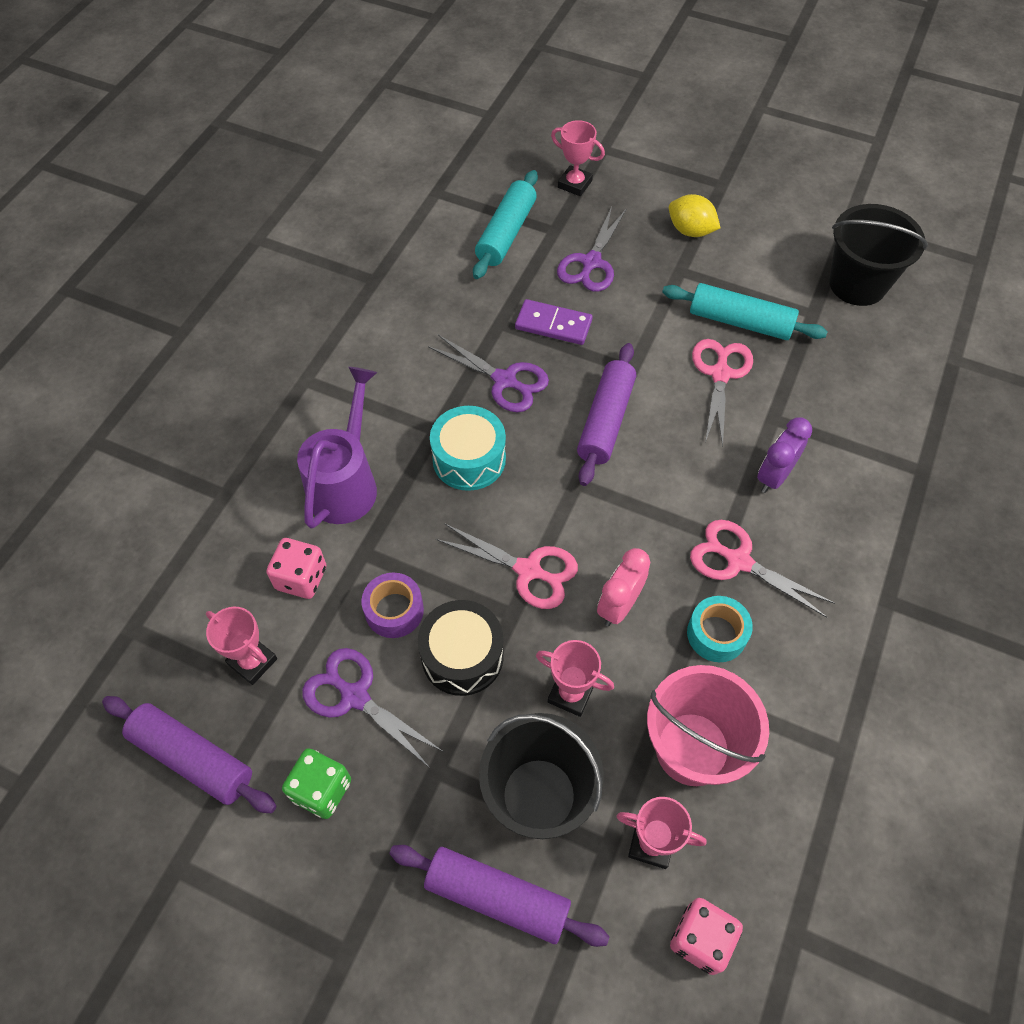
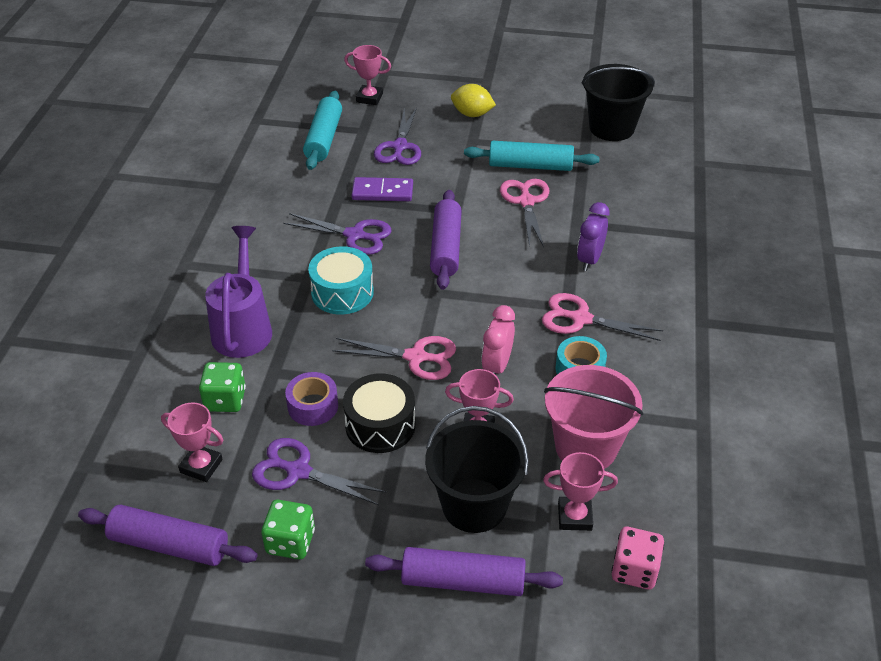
camera: 15 degrees left, 15 degrees down
pink dice [266,538,326,599] -> green dice [199,362,246,412]

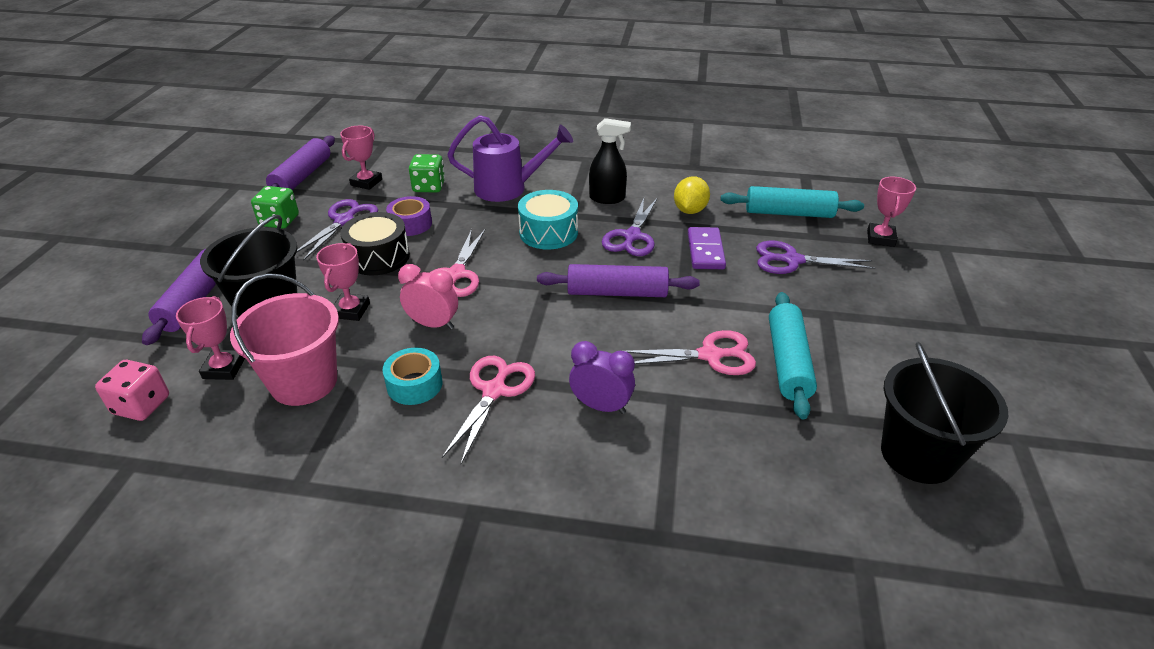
camera: 90 degrees right, 5 degrees down
yellow lemon [451,84,496,117] -> yellow lemon moved to [674,176,710,214]
none -> black spray bottle [589,118,631,204]

